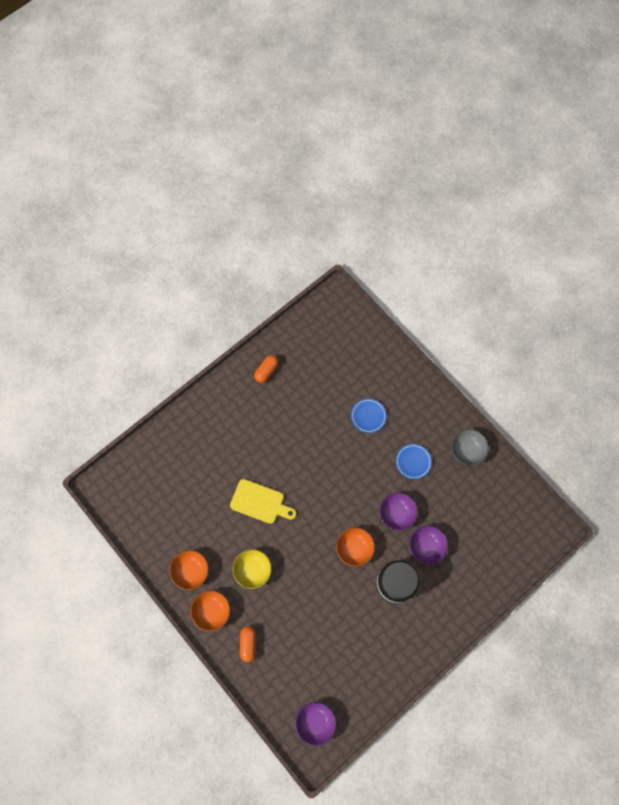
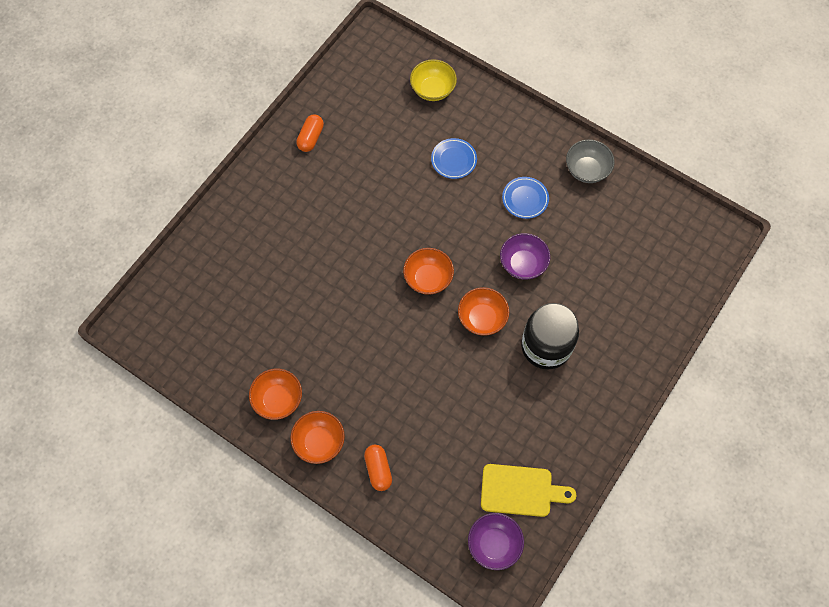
camera: 15 degrees left, 5 degrees down
yellow cutting board [230,479,296,524] -> yellow cutting board moved to [481,464,576,517]
yellow bowl [233,549,272,589] -> yellow bowl moved to [410,59,457,101]
purple bowl [409,526,448,565] -> none
none -> orange bowl [403,248,454,295]

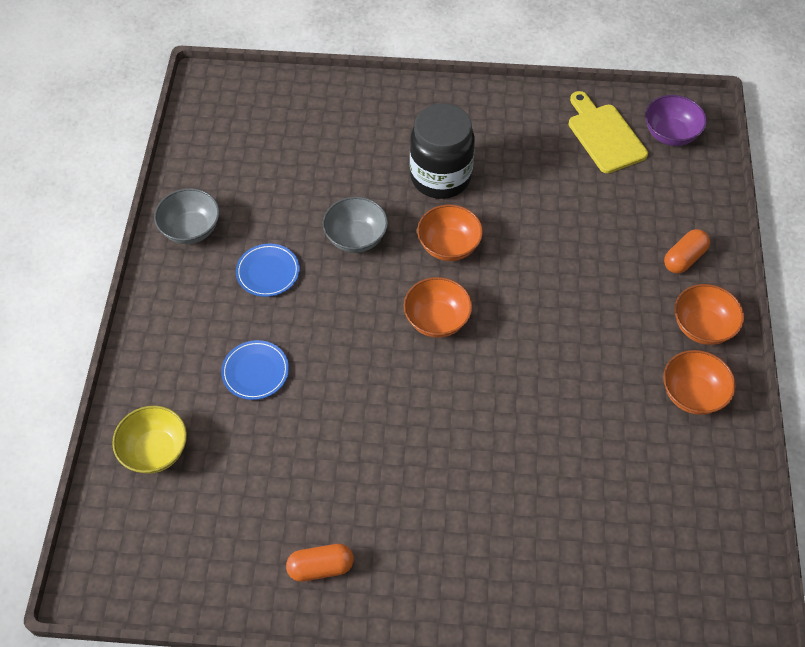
camera: 120 degrees left, 10 degrees down
purple bowl [500,233,550,280] -> grey bowl [323,197,388,253]

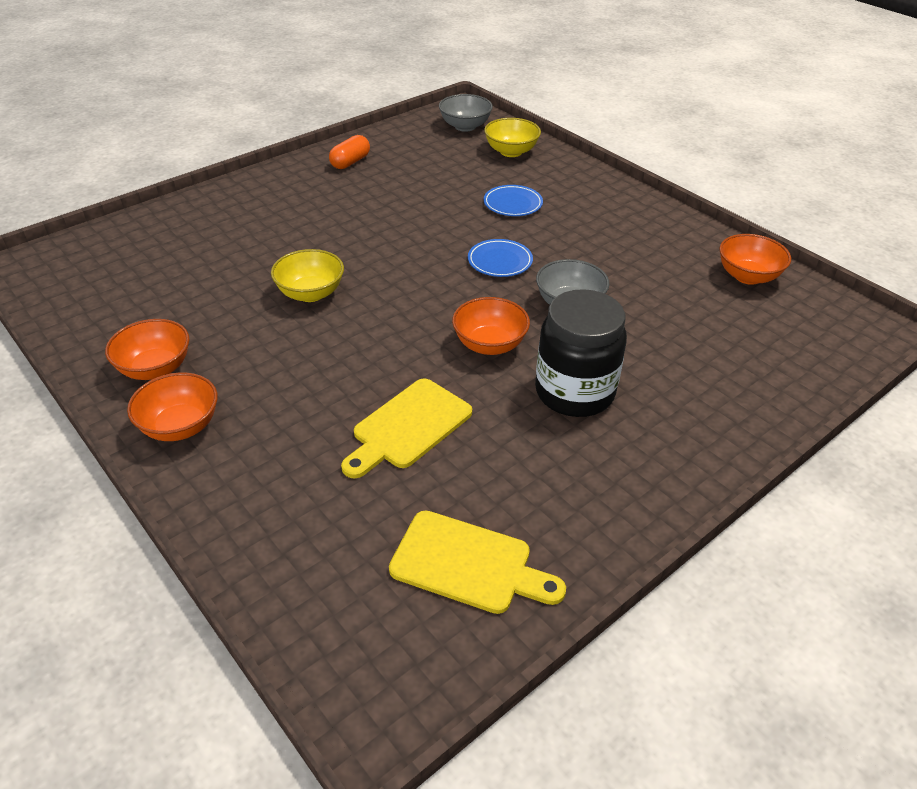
camera: 135 degrees right, 15 degrees down
grey bowl [154,188,219,244] -> grey bowl moved to [439,94,493,132]
blue plate [236,244,300,297] -> blue plate moved to [468,239,533,277]
orange bowl [404,277,472,338] -> orange bowl moved to [719,234,791,285]
purple bowl [645,95,707,146] -> none
orange capsule [664,229,710,274] -> none
none -> yellow bowl [271,249,344,302]
none -> yellow cutting board [341,378,472,478]

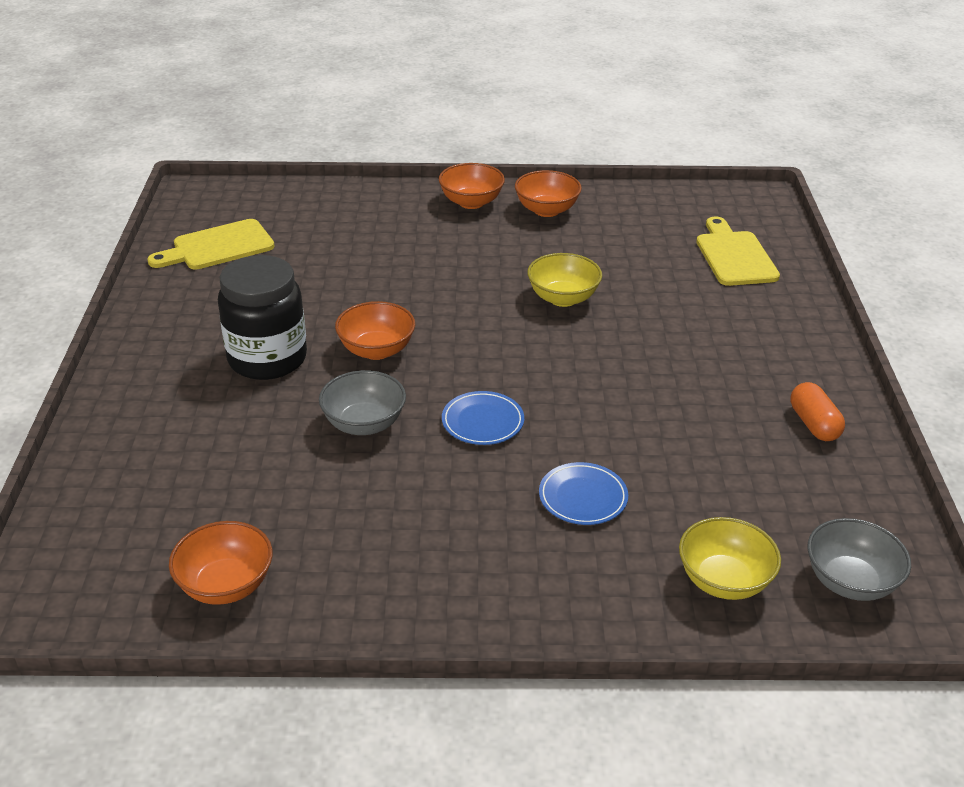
camera: 130 degrees right, 5 degrees down
yellow cutting board [341,378,472,478] -> yellow cutting board moved to [696,216,780,286]

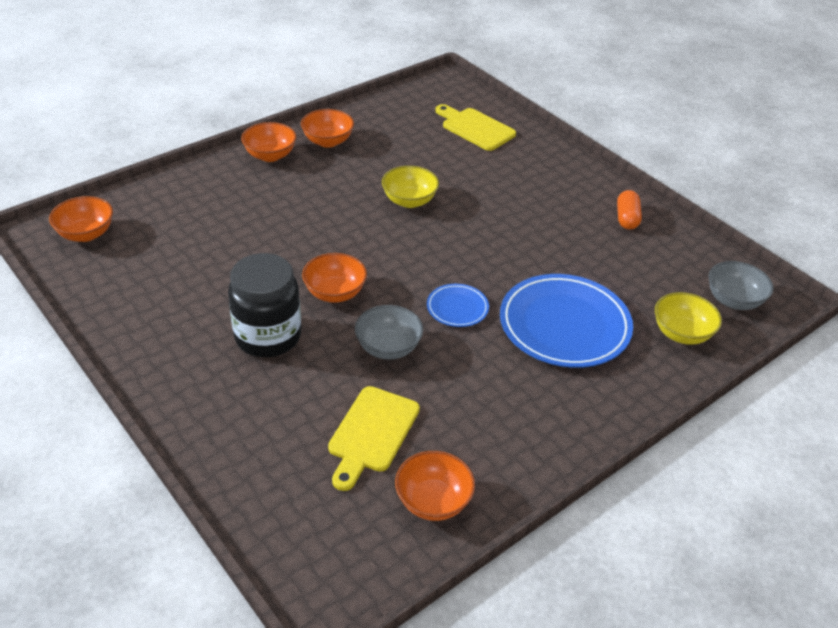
camera: 40 degrees left, 5 degrees up
yellow cutting board [147,219,275,269] -> yellow cutting board moved to [328,386,420,491]
blue plate [539,462,628,525] -> blue plate [500,274,633,368], size x2.09
orange capsule [791,382,845,441] -> orange capsule turned 60 degrees clockwise [617,190,642,230]
none -> orange bowl [49,196,113,242]

